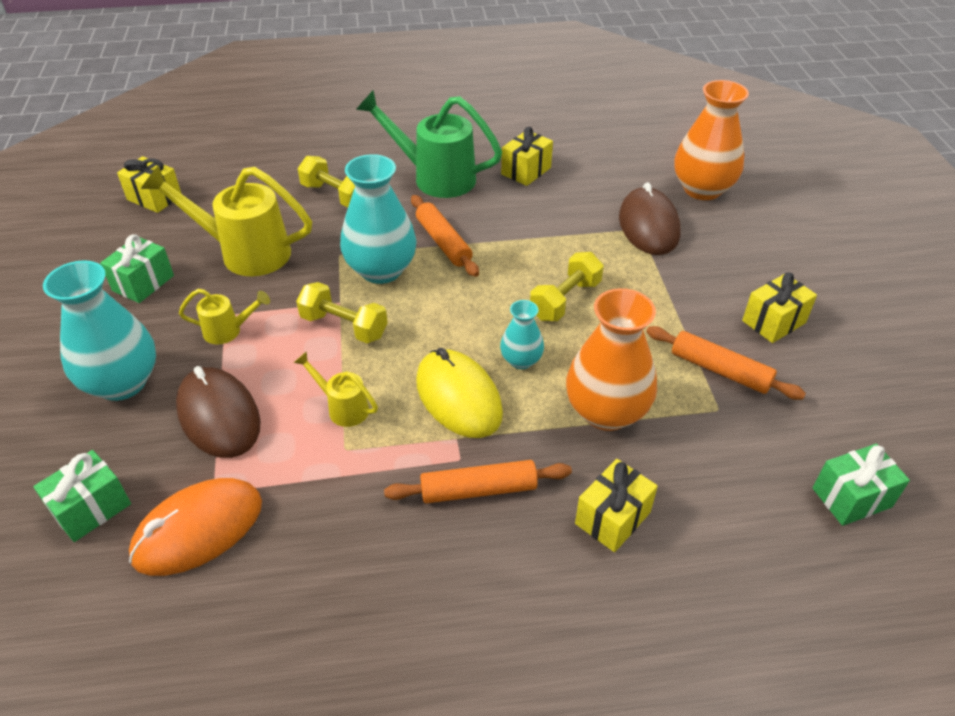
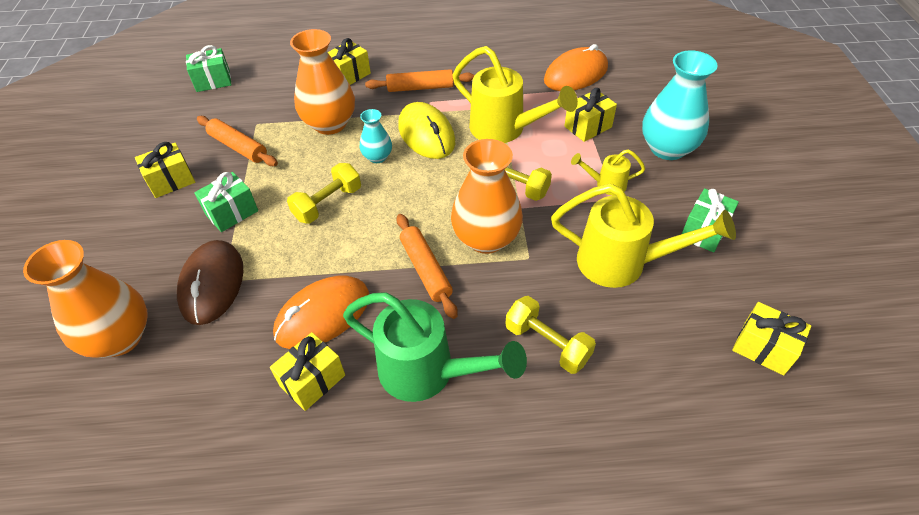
camera: 175 degrees left, 5 degrees up
green gift [33,450,131,542] -> green gift moved to [194,172,258,232]
brown mouse [176,366,261,458] -> yellow gift [564,88,617,142]
yellow watering can [294,351,378,427] -> yellow watering can [453,46,578,143], size x2.02
turquoise vase [340,154,417,284] -> orange vase [451,139,523,254]
none -> orange mouse [273,275,369,349]

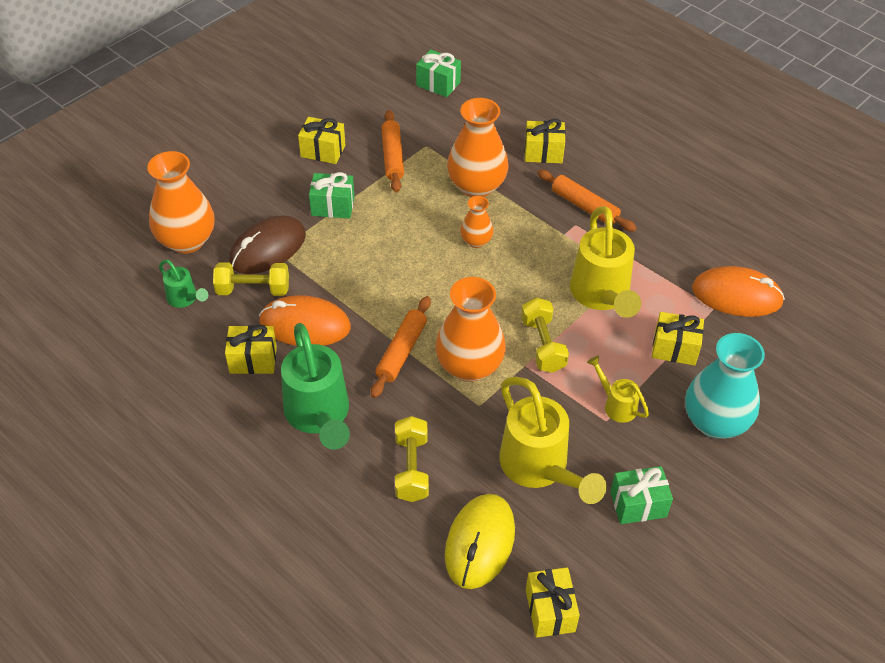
camera: 45 degrees right, 0 degrees up
yellow dumbbell [287,163,361,224] -> yellow dumbbell moved to [213,262,289,296]
turquoise vase [360,109,392,163] -> orange vase [460,196,494,248]
yellow mouse [398,102,455,159] -> yellow mouse moved to [445,494,515,589]
none -> green watering can [159,260,208,308]

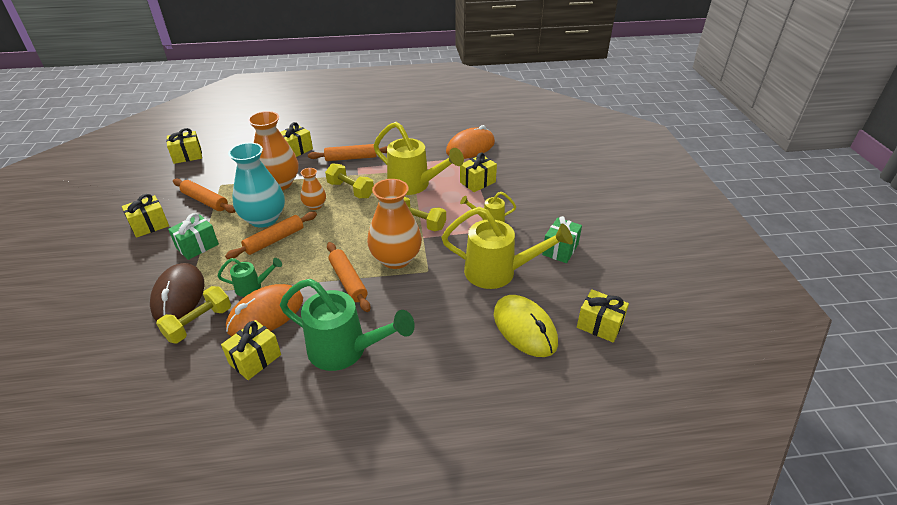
camera: 50 degrees left, 10 degrees down
orange vase [147,151,215,254] -> none
green watering can [159,260,208,308] -> green watering can moved to [217,258,282,297]
yellow dumbbell [395,416,429,502] -> yellow dumbbell moved to [325,163,374,199]
green gift [416,49,461,97] -> yellow gift [166,128,202,164]
turquoise vase [685,333,765,439] -> turquoise vase moved to [228,143,285,228]
none -> orange rolling pin [225,212,317,259]

